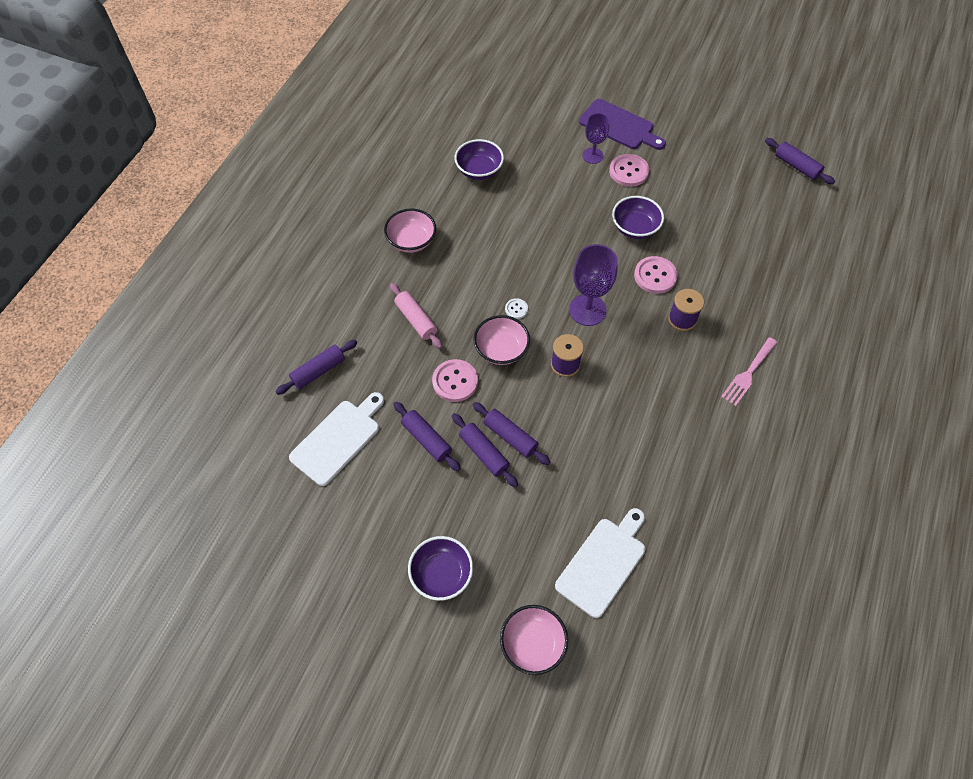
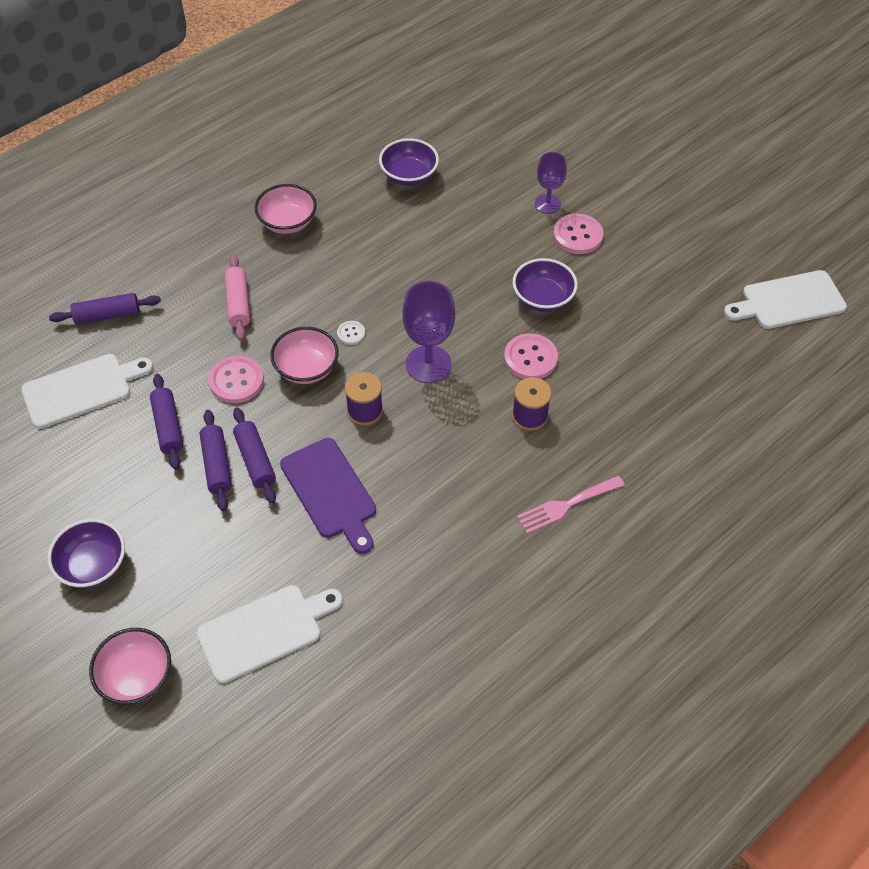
camera: 25 degrees right, 5 degrees down
purple cutting board [579,99,666,150] -> purple cutting board moved to [280,438,376,554]
purple rolling pin [765,138,835,184] -> white cutting board [724,270,847,329]

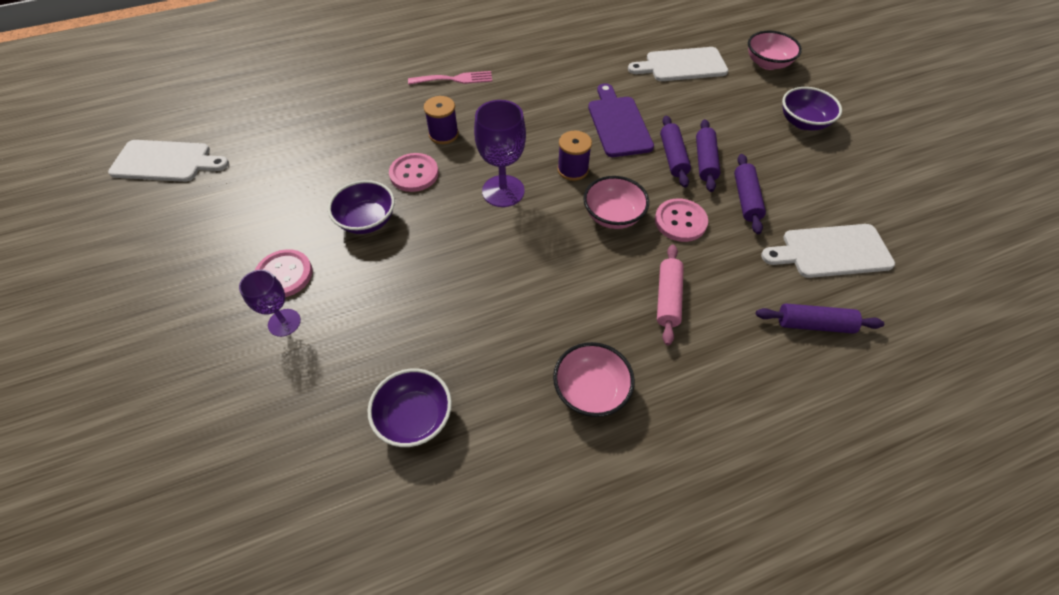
camera: 160 degrees left, 0 degrees up
white button [337,321,365,345] -> none

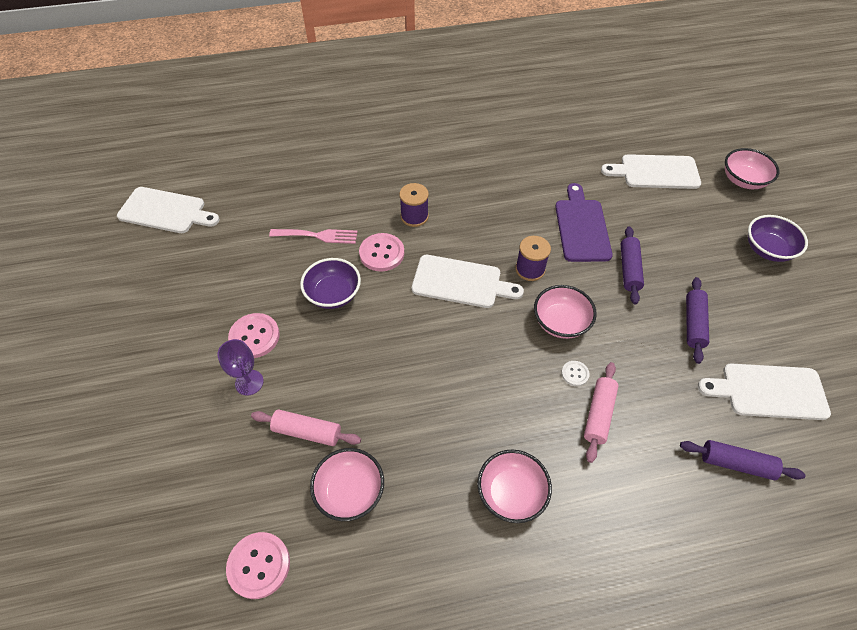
camera: 10 degrees right, 0 degrees up
purple bowl [368,368,452,447] -> pink bowl [310,448,384,521]
pink fork [408,71,492,85] -> pink fork moved to [269,229,358,244]
purple goblet [474,100,526,207] -> white cutting board [412,255,524,308]
pink button [655,198,708,242] -> pink button moved to [226,532,290,599]
purple rolling pin [696,119,721,192] -> none
none -> pink rolling pin [251,409,361,446]
none -> white button [561,361,590,386]

